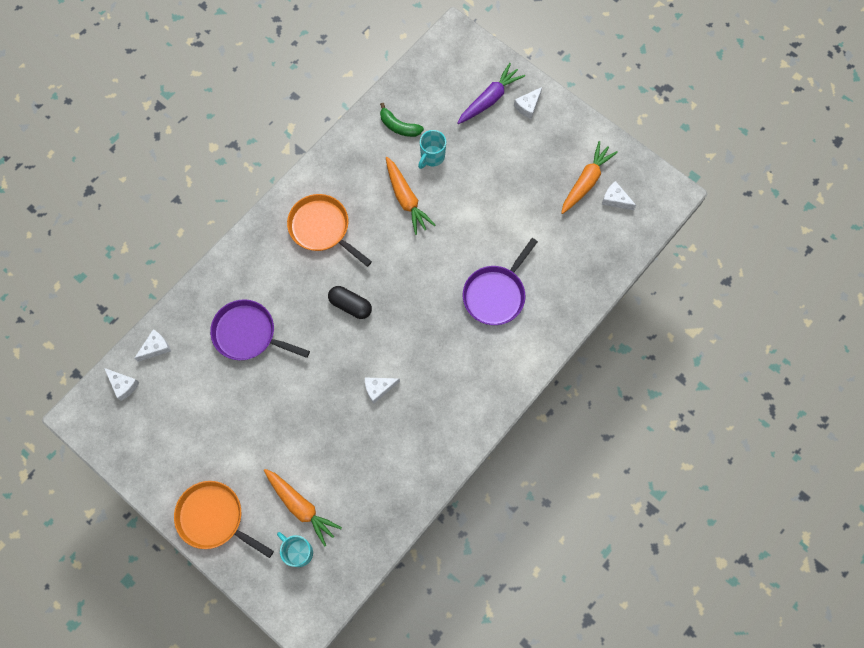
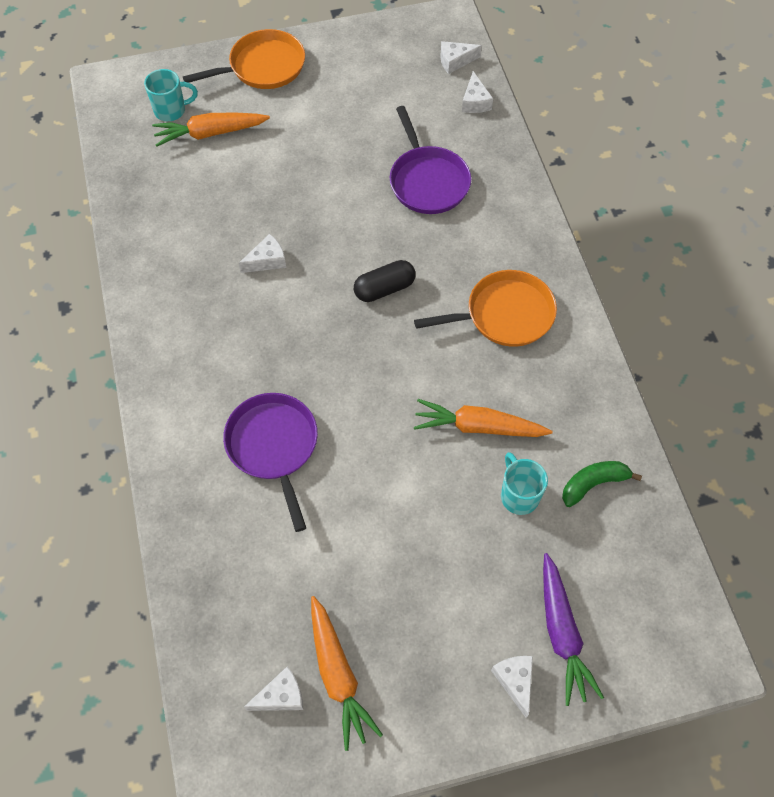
camera: 125 degrees right, 10 degrees down
purple pan [210,299,310,360] -> purple pan turned 105 degrees clockwise [390,106,471,214]
white cheese [365,377,400,404] -> white cheese turned 45 degrees clockwise [239,234,286,273]

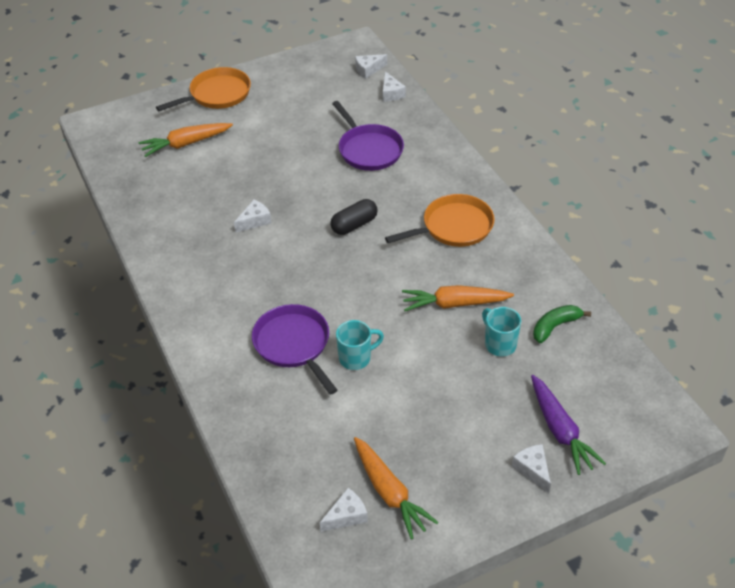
camera: 10 degrees left, 15 degrees down
turquoise mug [144,69,198,121] -> turquoise mug moved to [336,320,384,370]

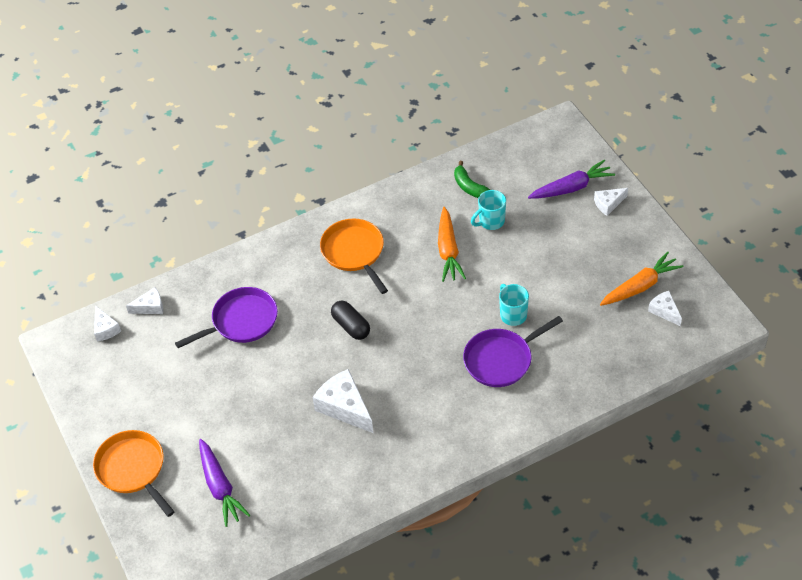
camera: 90 degrees left, 5 degrees up
orange carrot [139,123,233,157] -> purple carrot [199,439,250,527]
white cheese [234,200,271,232] -> white cheese [313,369,373,433], size x1.76

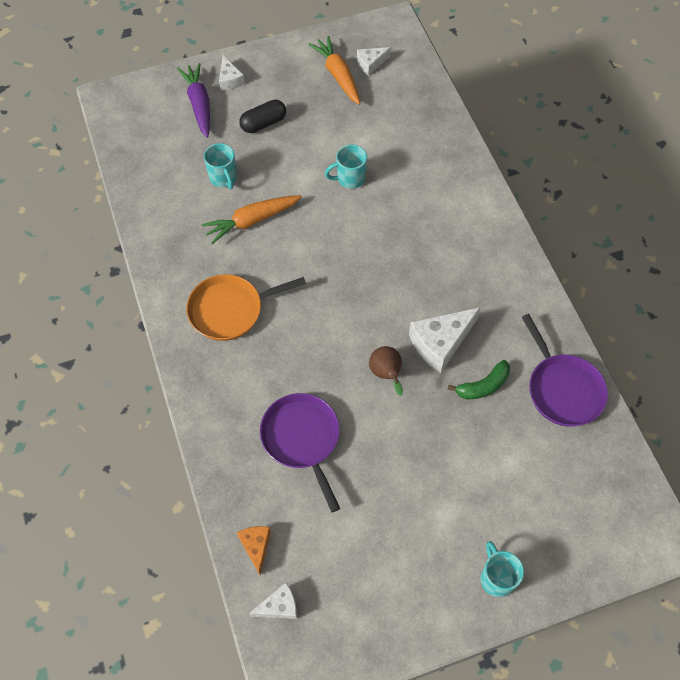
camera: 85 degrees left, 10 degrees up
orange pan [93,430,174,517] -> turquoise mug [481,541,524,597]
white cheese [126,287,163,314] -> orange cheese [237,526,271,575]
purple carrot [199,439,250,527] -> none
black capsule [331,301,370,340] -> black capsule moved to [239,100,286,133]
orange carrot [438,207,466,282] -> orange carrot turned 150 degrees clockwise [202,195,302,244]
green banana [454,161,490,198] -> green banana moved to [448,360,510,399]
purple pan [463,316,563,387] -> purple pan moved to [522,314,608,427]
none -> brown pear [369,346,403,396]

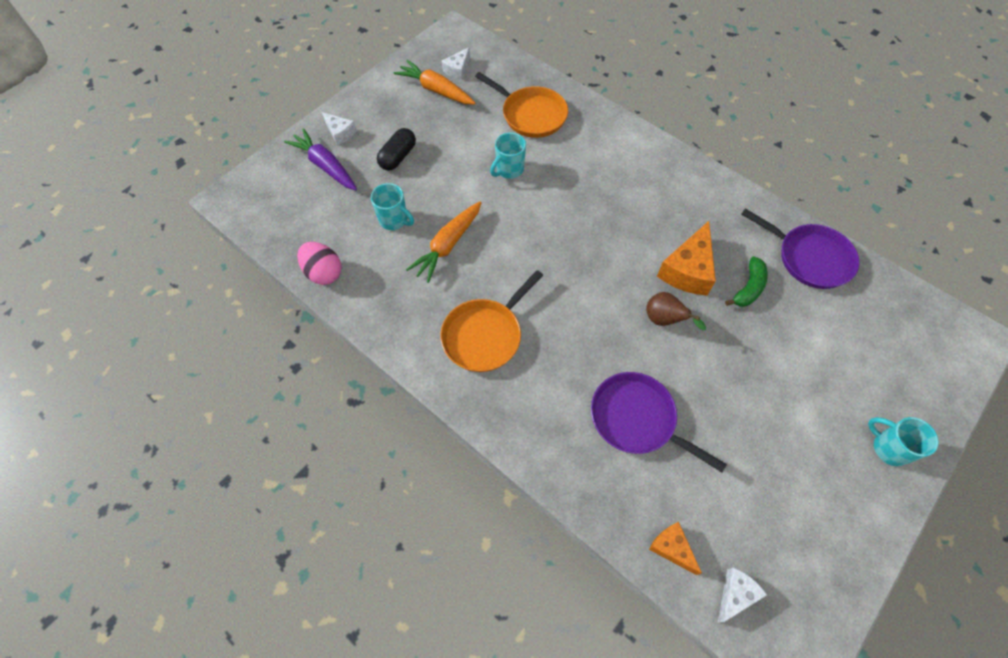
camera: 30 degrees left, 0 degrees up
white cheese [409,308,480,373] -> orange cheese [657,221,716,296]
none -> pink egg [297,242,342,285]
none -> orange pan [475,72,568,138]

